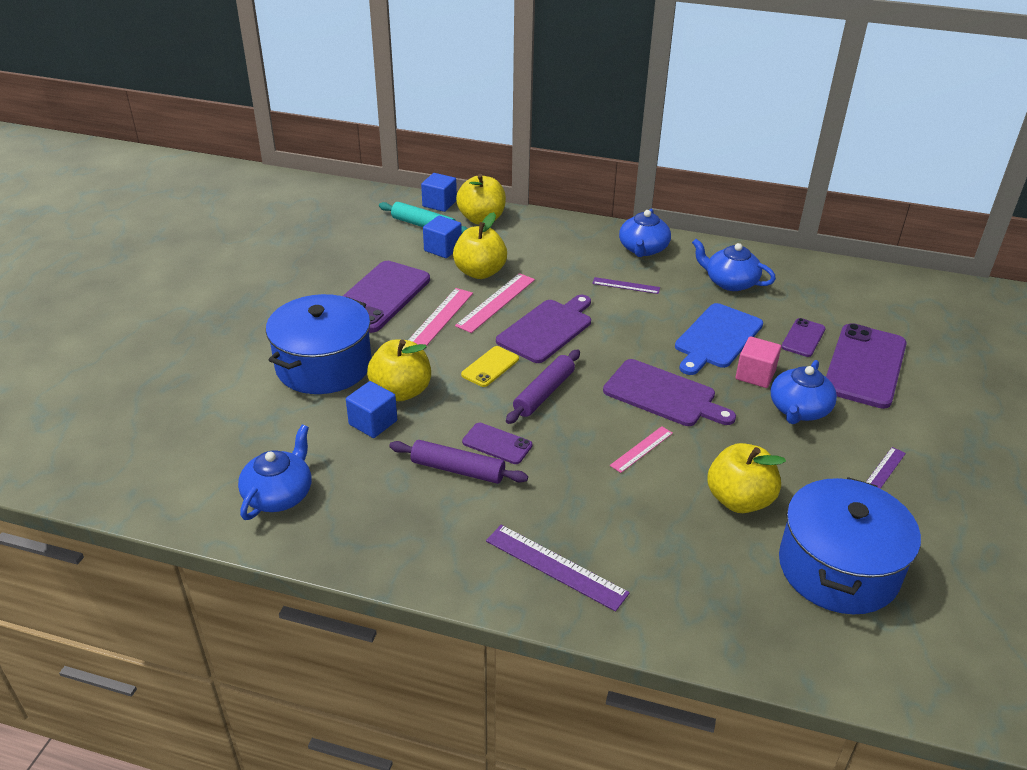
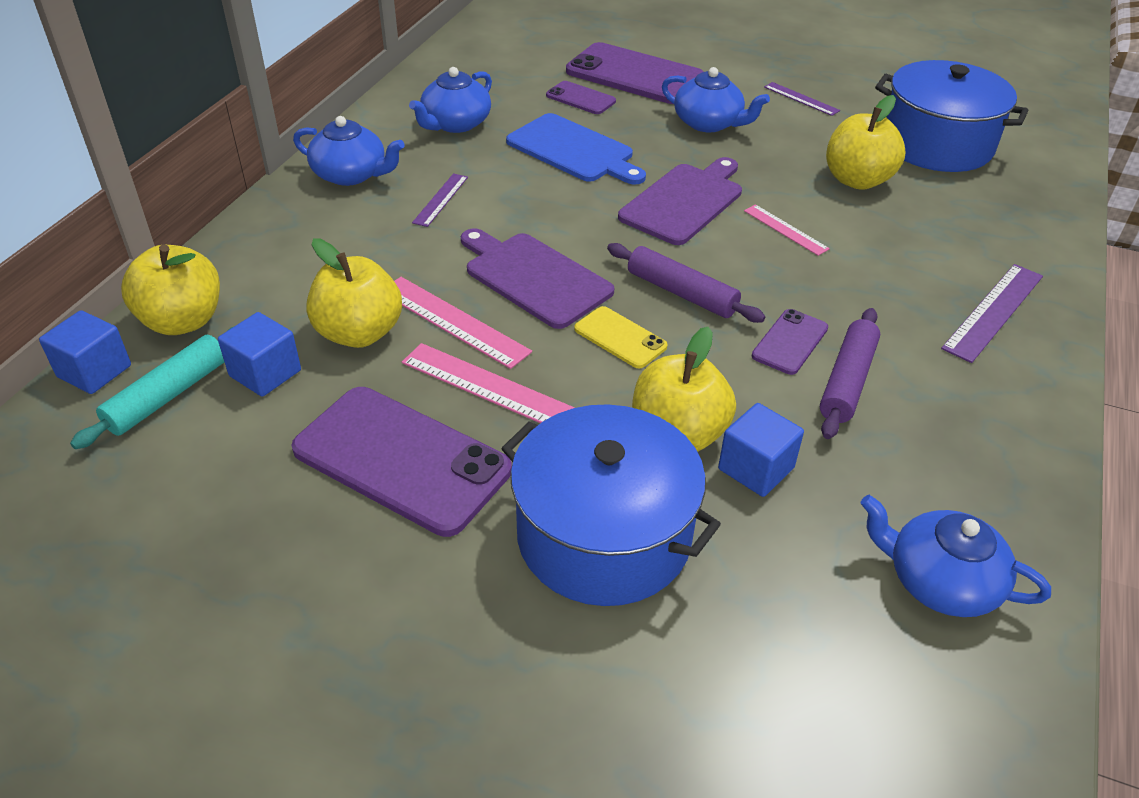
camera: 85 degrees left, 5 degrees up
pink cube [736,336,781,388] -> none

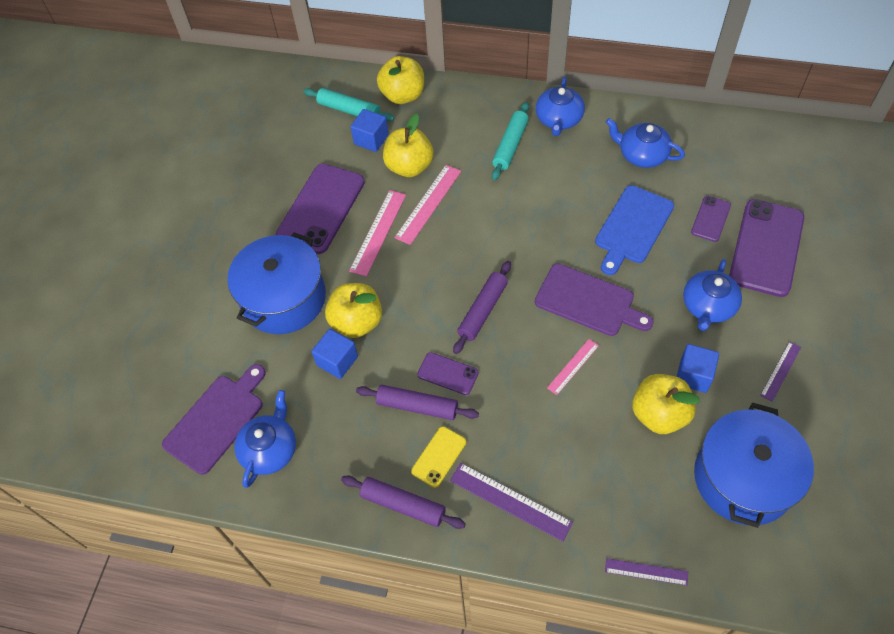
camera: 85 degrees right, 15 degrees up
blue cube [39,310,131,394] -> blue cube moved to [677,344,719,393]
purple ruler [412,173,468,227] -> purple ruler moved to [605,558,688,586]
purple cutting board [461,228,614,329] -> purple cutting board moved to [162,364,266,475]
yellow phone [574,306,667,368] -> yellow phone moved to [411,426,466,488]
none -> purple rolling pin [341,475,466,529]
none -> turquoise rolling pin [492,102,529,181]

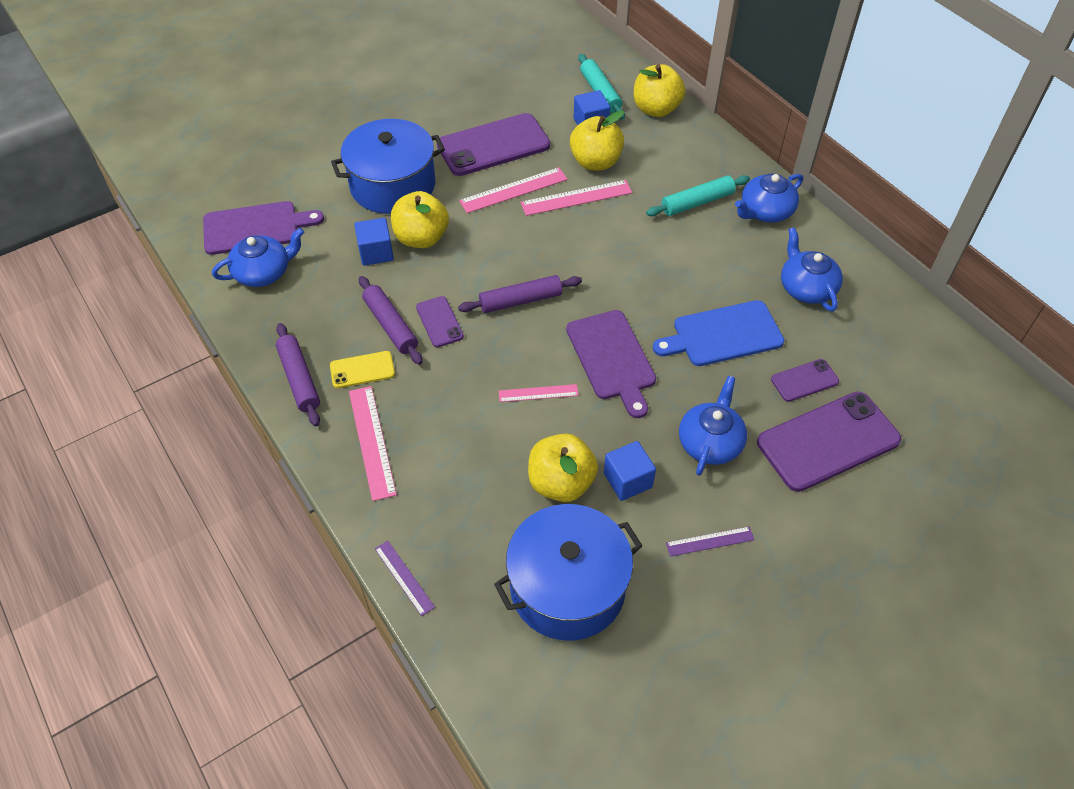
camera: 40 degrees right, 5 degrees down
purple ruler [450,463,573,542] -> pink ruler [349,386,397,501]
blue teapot [683,259,742,331] -> blue teapot turned 135 degrees clockwise [679,376,747,476]

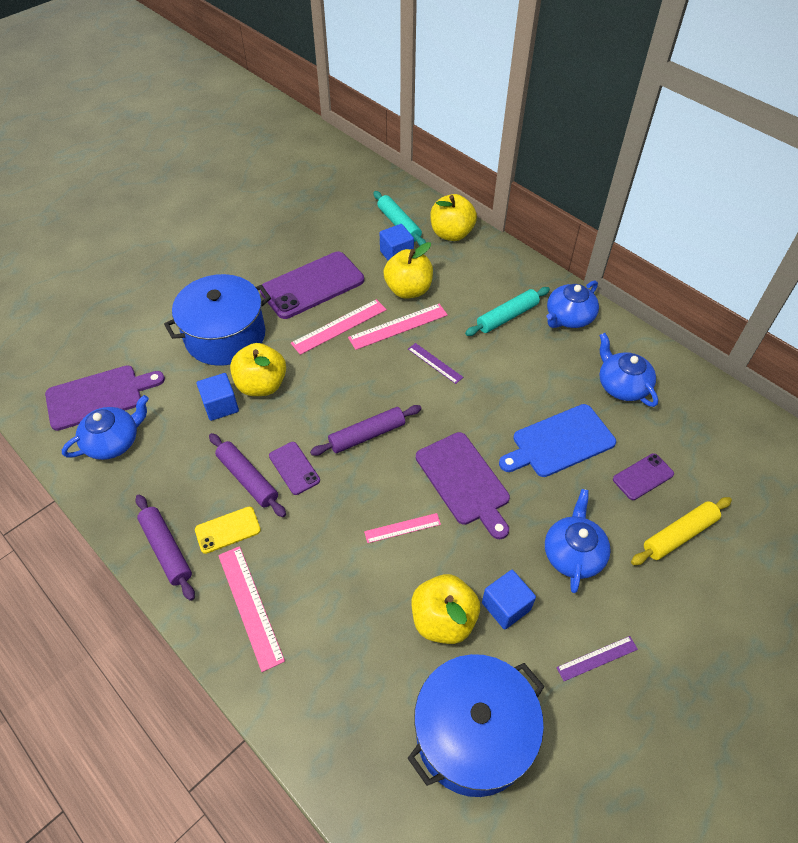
camera: 10 degrees left, 0 degrees up
purple ruler [375,541,435,616] -> purple ruler moved to [408,343,463,384]
purple phone [757,392,901,492] -> yellow rolling pin [631,497,732,565]

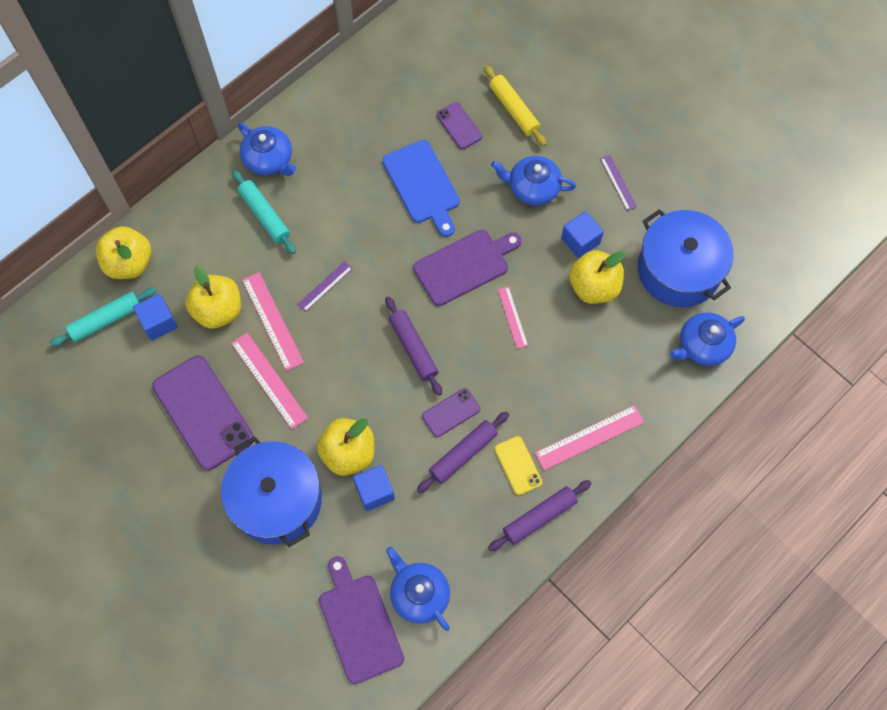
camera: 90 degrees left, 15 degrees up
blue teapot [599,333,658,407] -> blue teapot moved to [670,312,745,366]

